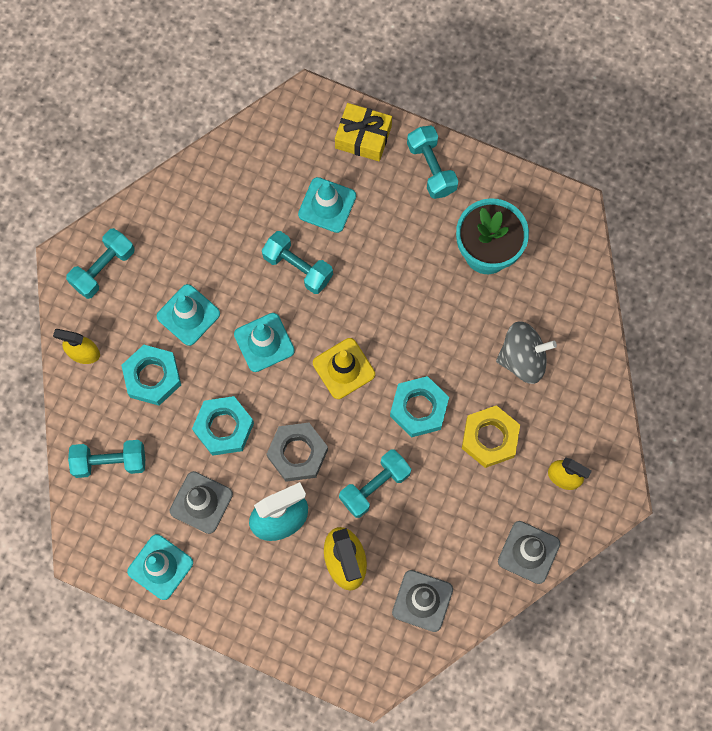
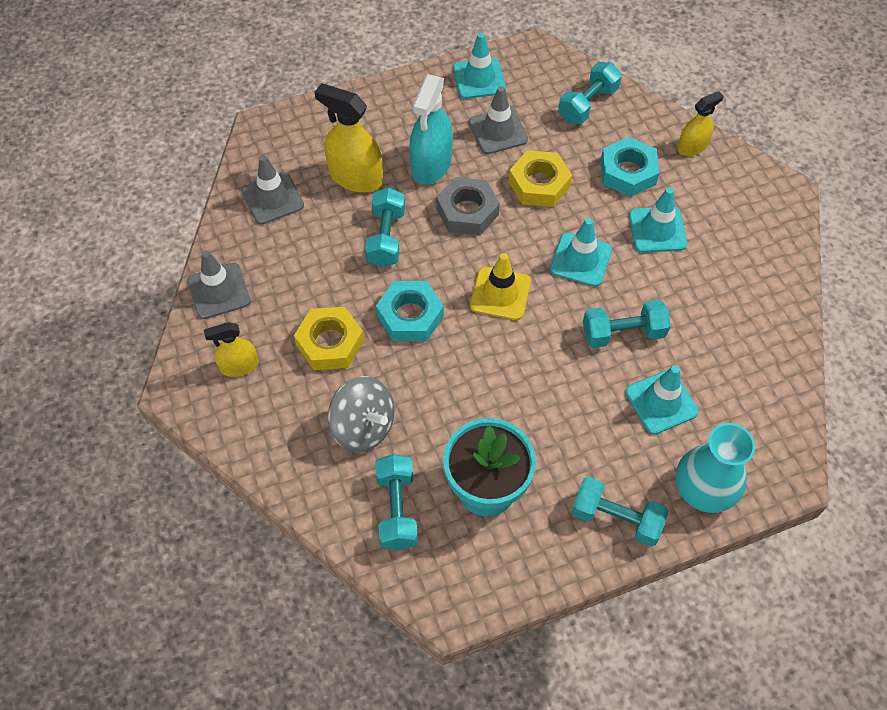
camera: 135 degrees right, 15 degrees down
turquoise dumbbell [66,228,135,299] -> turquoise dumbbell moved to [375,454,418,550]
turquoise nut [192,396,254,456] -> yellow nut [509,150,572,207]
yellow gift [335,103,392,161] -> turquoise vase [676,423,755,513]
grey spinning top [496,321,557,384] -> grey spinning top turned 90 degrees counterclockwise [328,376,394,452]

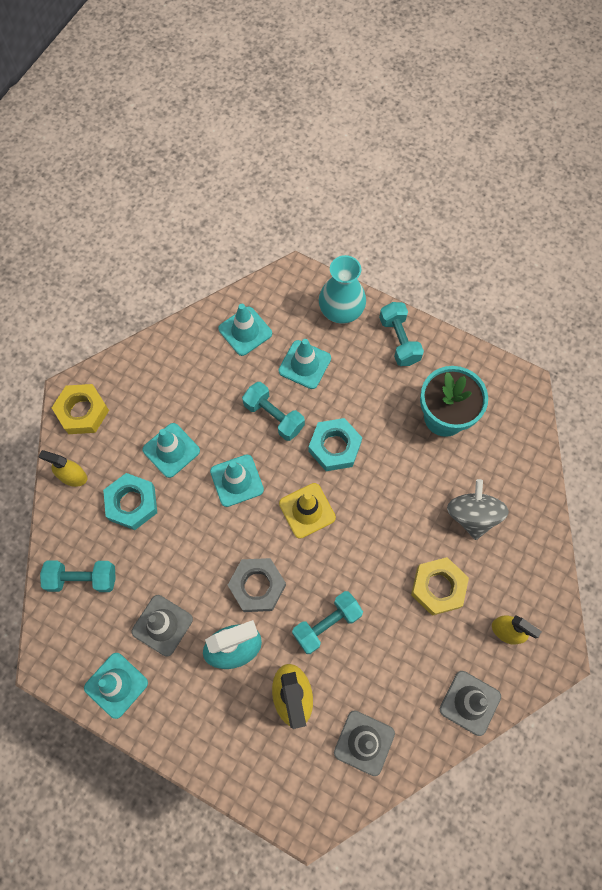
camera: 130 degrees left, 10 degrees up
turquoise dumbbell [375,454,418,550] -> none
turquoise nut [376,281,444,341] -> turquoise nut moved to [308,418,362,471]
yellow nut [509,150,572,207] -> yellow nut moved to [52,384,109,434]
none -> turquoise traffic cone [218,304,272,356]

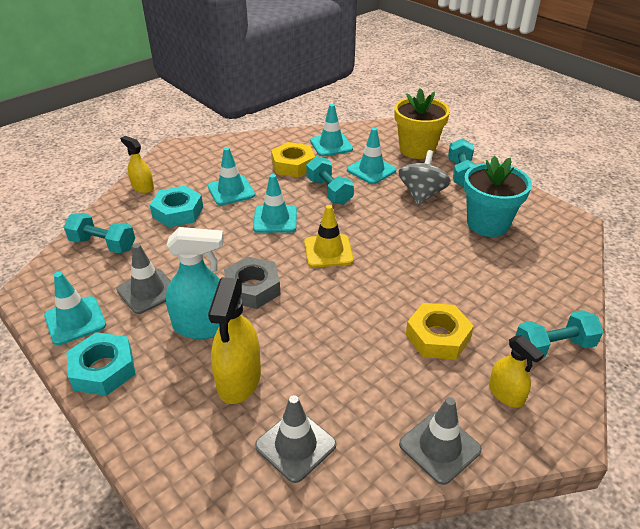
camera: 20 degrees right, 30 degrees down
yellow nut [52,384,109,434] -> yellow nut moved to [271,142,315,177]
turquoise dumbbell [292,591,363,654] -> turquoise dumbbell moved to [515,310,604,358]
turquoise nut [308,418,362,471] -> turquoise nut moved to [67,332,136,396]
turquoise vase [319,255,366,324] -> yellow flower pot [394,88,450,159]
grey spinning top [447,479,509,540] -> grey spinning top moved to [398,150,451,206]

